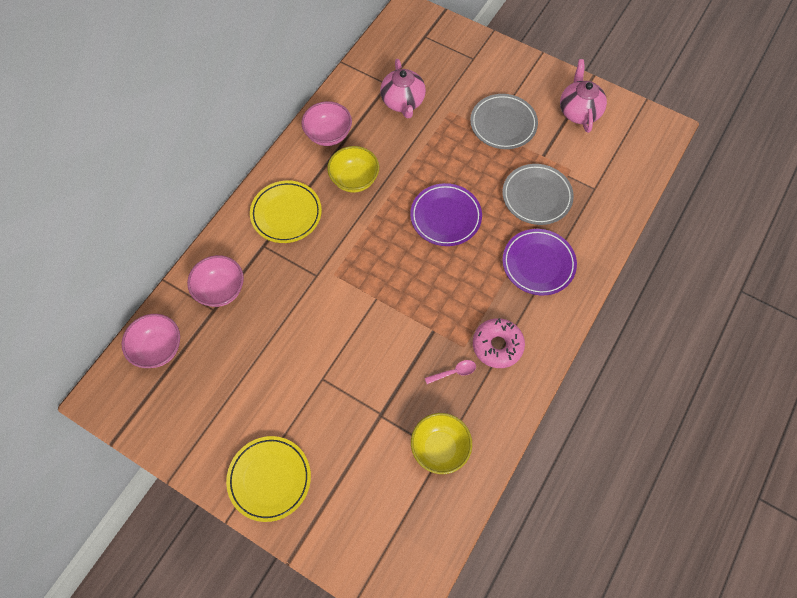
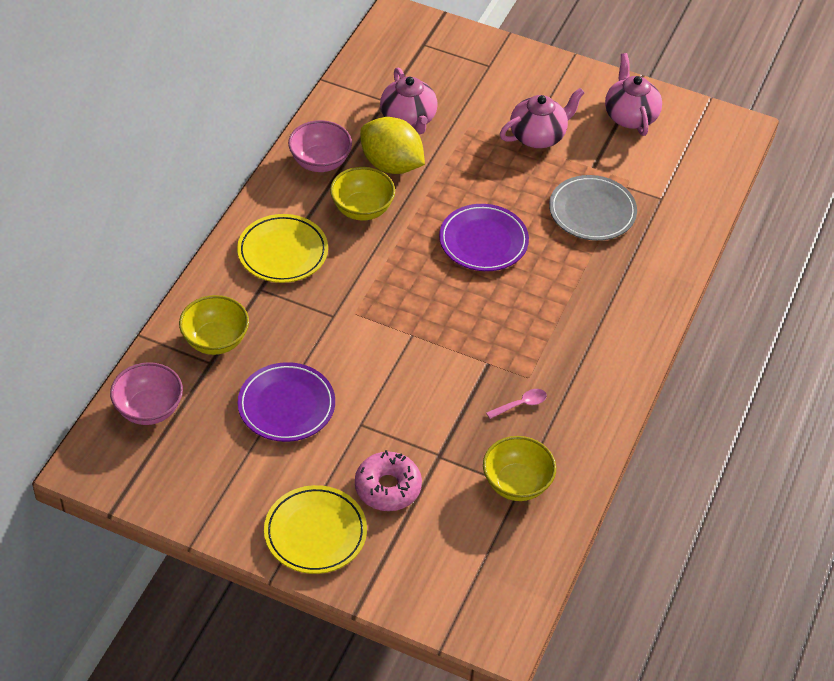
camera: 10 degrees left, 15 degrees down
pink bowl [187,255,244,307] -> yellow bowl [179,295,249,355]
grey plate [470,94,538,149] -> pink teapot [500,88,585,148]
pink donut [473,318,525,368] -> pink donut moved to [355,450,422,511]
purple plate [503,229,577,295] -> purple plate moved to [238,362,335,442]
none -> yellow lemon [360,117,425,174]

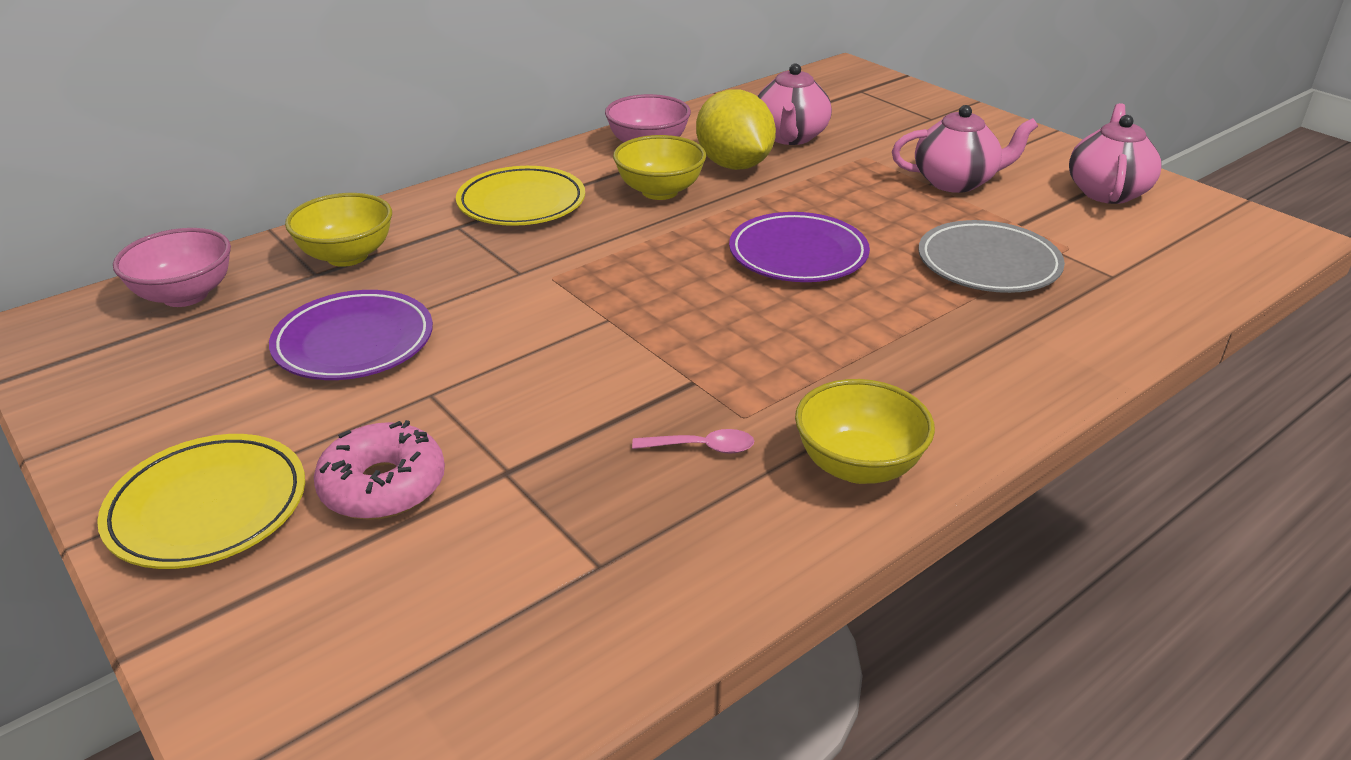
camera: 30 degrees right, 15 degrees down
yellow bowl [483,436,556,501] -> yellow bowl moved to [795,379,935,484]

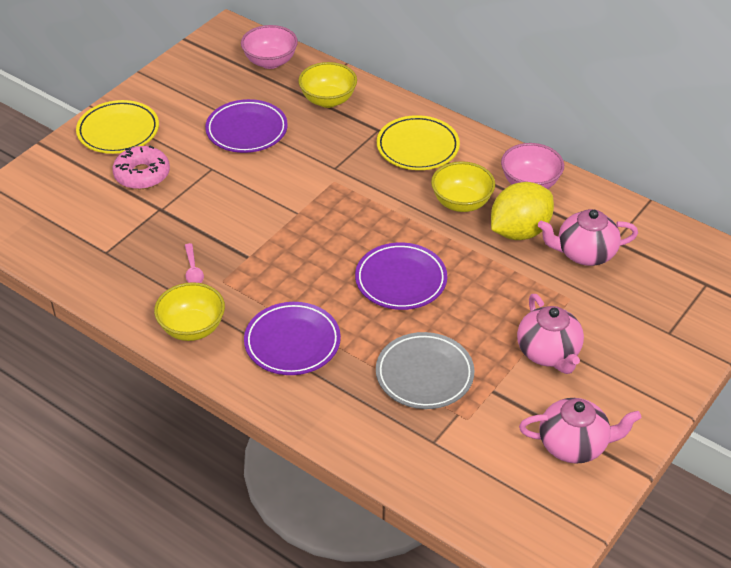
camera: 75 degrees right, 10 degrees up
none -> purple plate [244,302,341,375]

